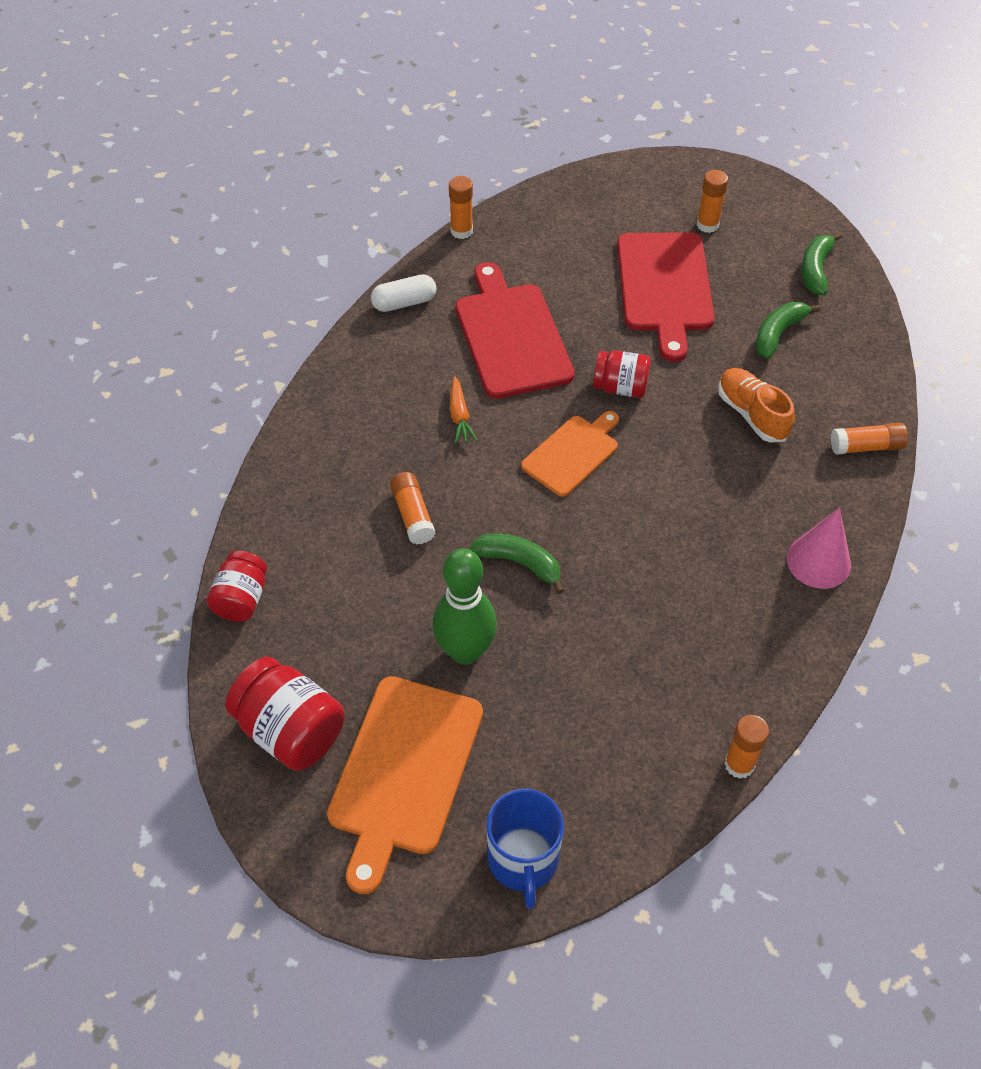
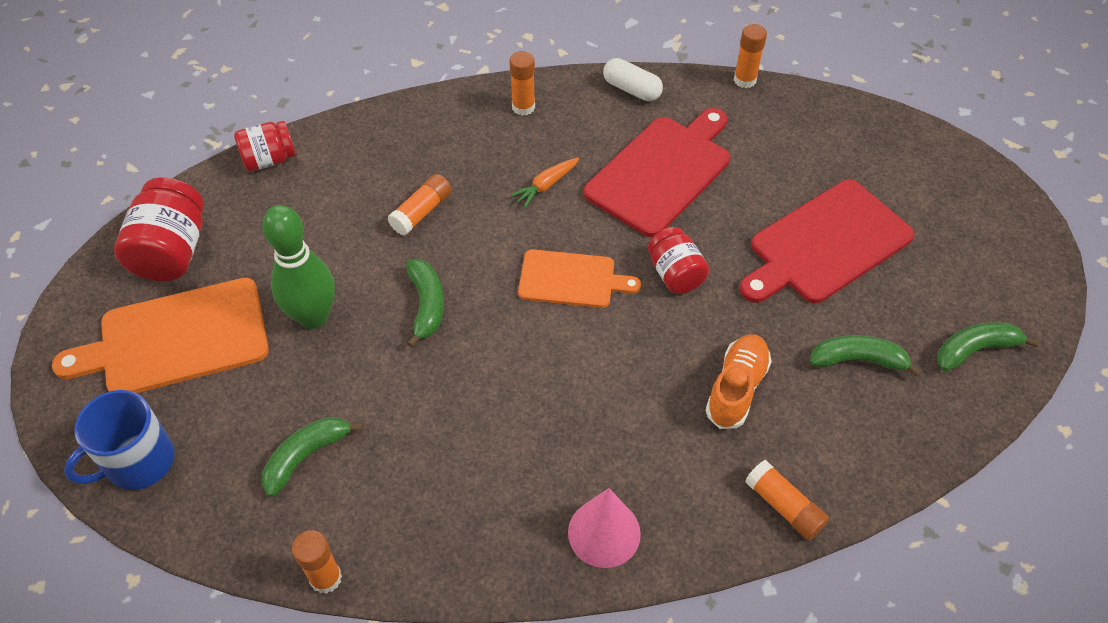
camera: 55 degrees right, 0 degrees up
orange glue stick [697,170,728,233] -> orange glue stick moved to [510,51,535,116]
none -> green banana [262,417,364,497]

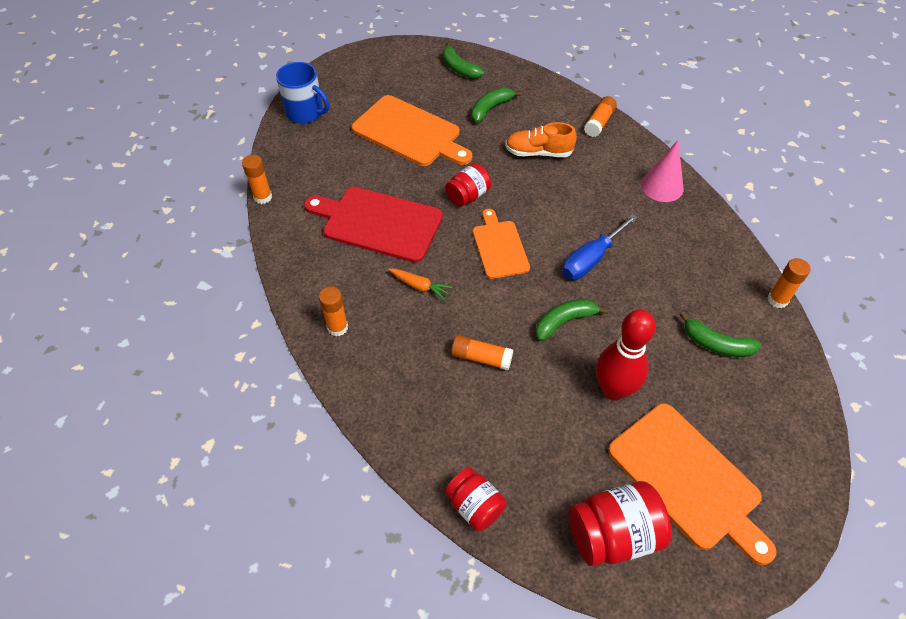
camera: 110 degrees left, 0 degrees up
blue mug [64,390,175,490] -> blue mug moved to [276,62,329,123]
green bowling pin [262,205,335,329] -> red bowling pin [596,310,656,400]
white capsule [603,58,663,101] -> none
red cutting board [739,179,915,303] -> orange cutting board [352,95,472,166]
green banana [810,335,922,377] -> green banana turned 60 degrees clockwise [471,88,522,123]
none -> blue screwdriver [562,214,638,280]

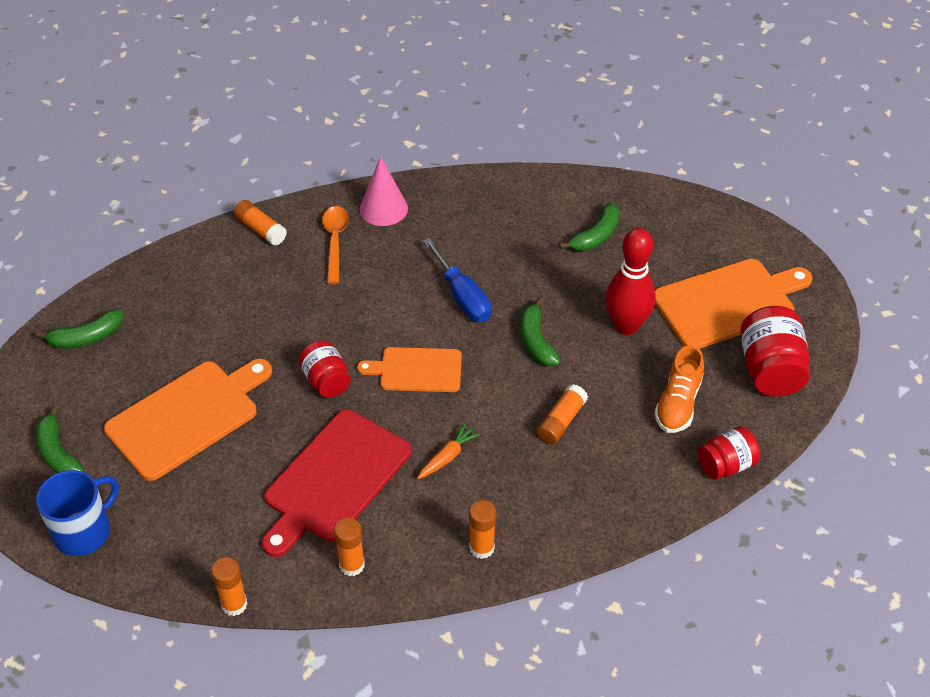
camera: 75 degrees left, 5 degrees down
green banana [471,88,522,123] -> green banana moved to [36,405,85,473]
orange shoe [505,122,577,157] -> orange shoe moved to [654,345,704,433]
orange glue stick [767,258,811,308] -> orange glue stick moved to [334,518,365,576]
none -> orange spoon [322,206,349,284]

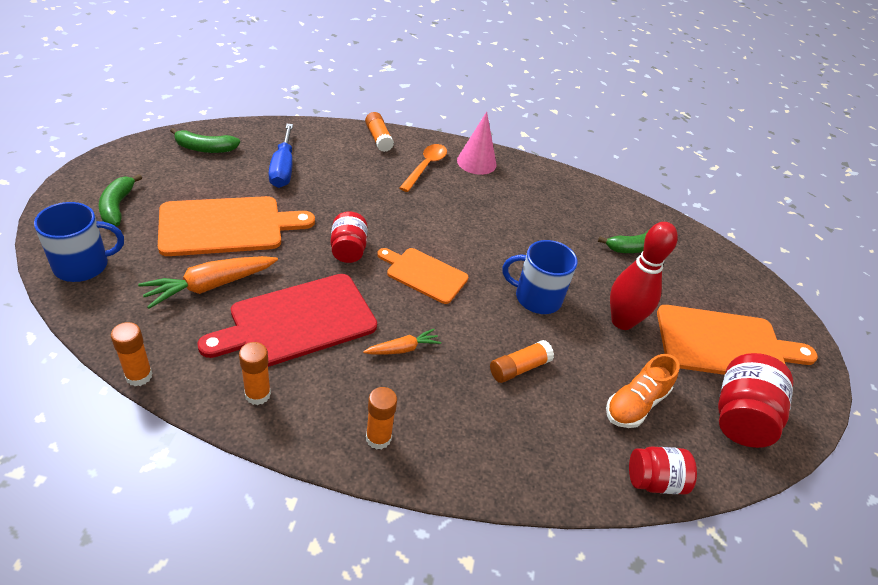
camera: 20 degrees right, 5 degrees down
blue screwdriver [423,238,491,322] -> blue screwdriver moved to [268,124,293,188]
green banana [520,298,560,366] -> blue mug [502,240,577,314]
none -> orange carrot [138,256,278,309]

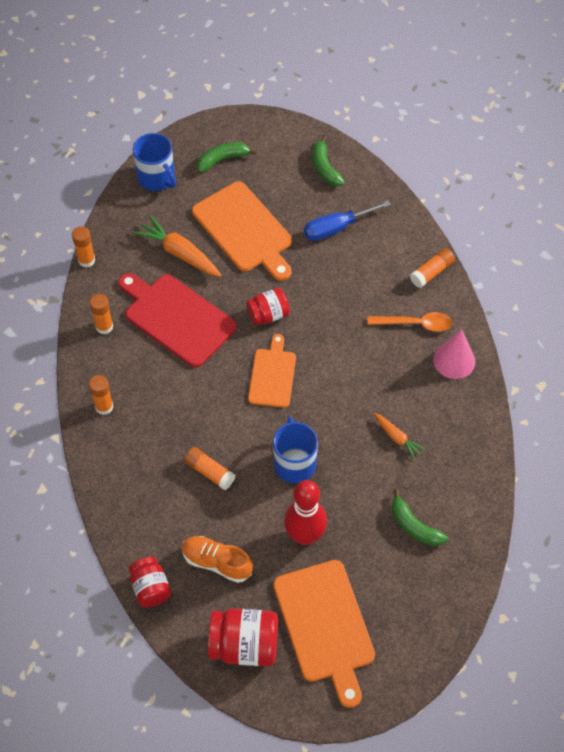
camera: 75 degrees right, 15 degrees up
orange carrot [363,329,441,355] -> orange carrot moved to [374,413,425,459]

